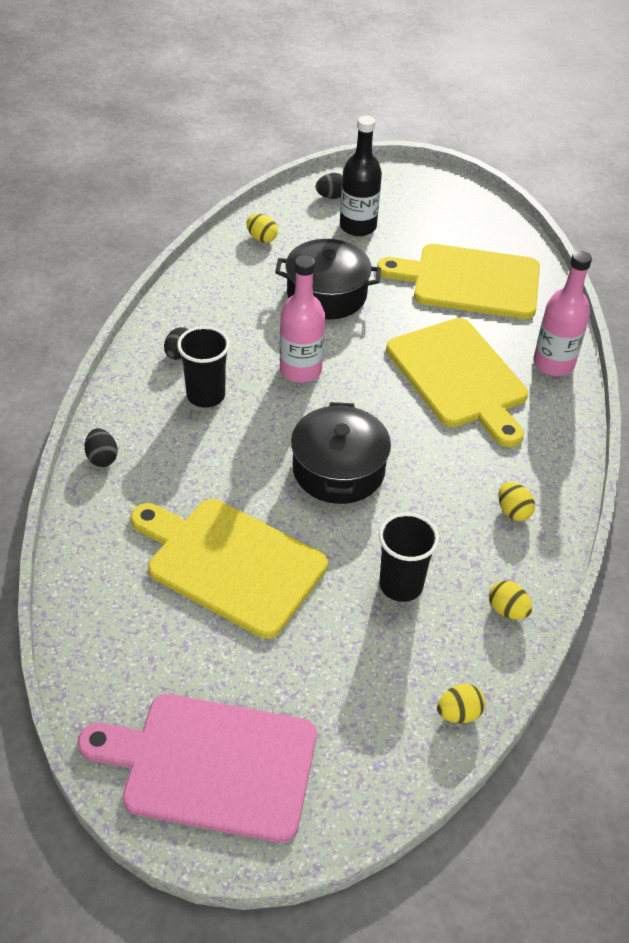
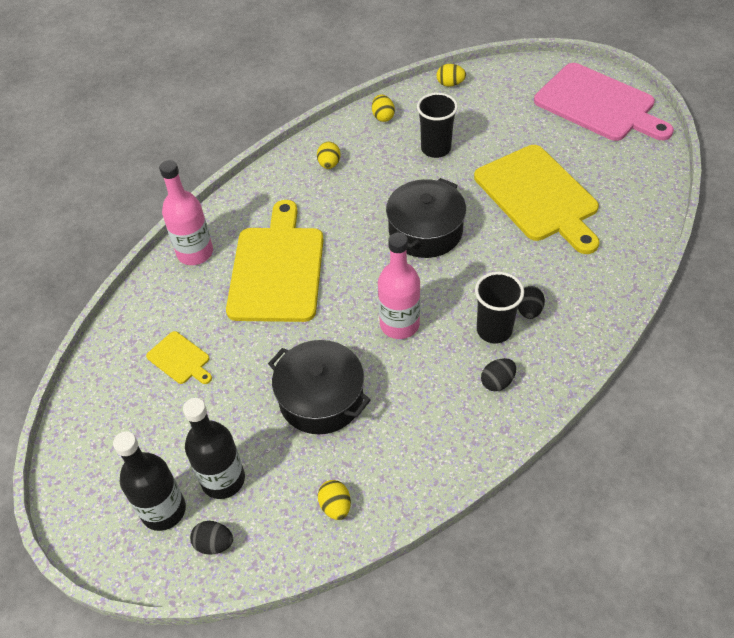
camera: 145 degrees left, 5 degrees up
black egg [85,428,118,467] -> black egg moved to [518,286,545,319]
yellow cutting board [377,244,540,319] -> yellow cutting board [146,331,212,384], size x0.44
none -> black bottle [113,431,186,531]

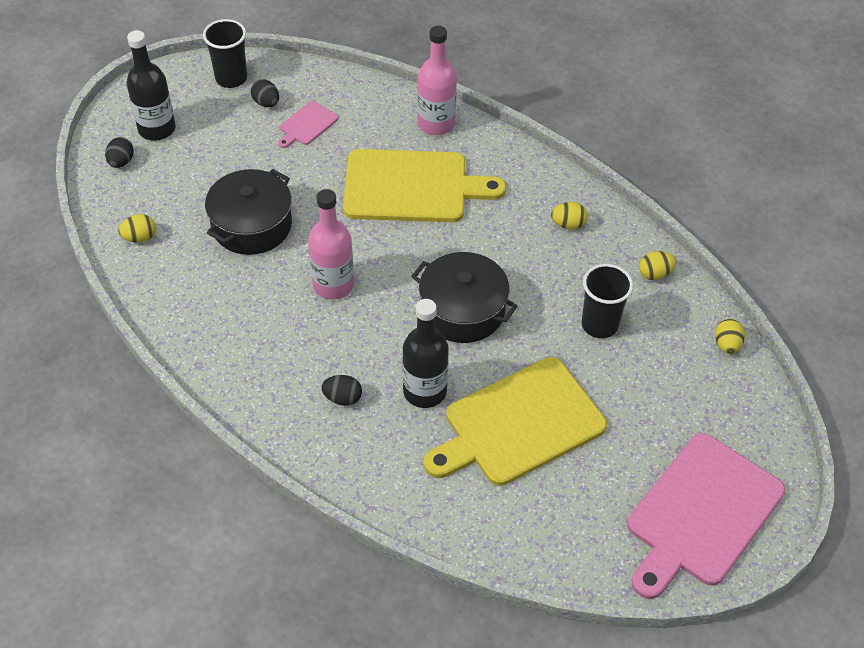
camera: 85 degrees right, 0 degrees up
yellow cutting board [146,331,212,384] -> pink cutting board [278,101,338,148]
black bottle [183,398,245,499] -> black bottle moved to [402,299,449,408]
black cup [475,272,524,343] -> black cup moved to [203,19,247,88]
black egg [481,358,516,391] -> black egg moved to [251,79,279,107]

